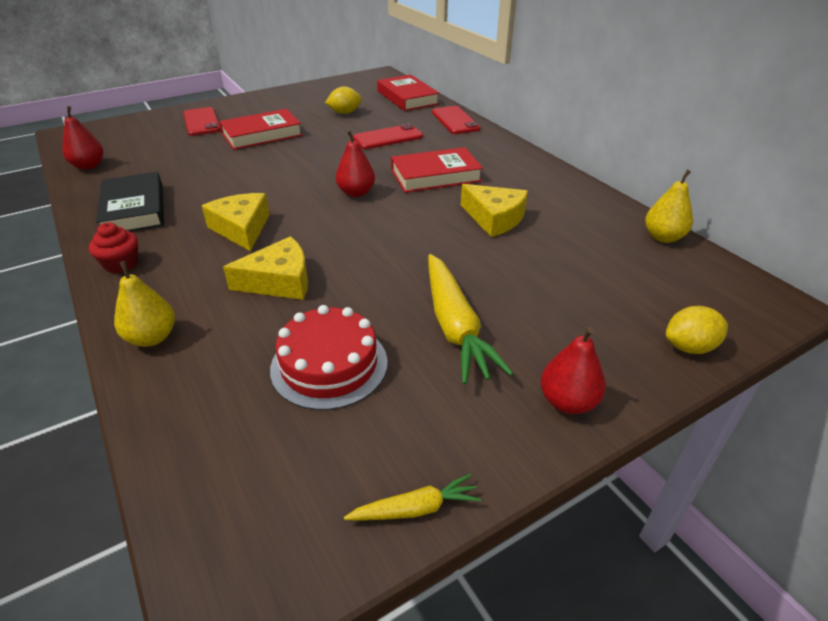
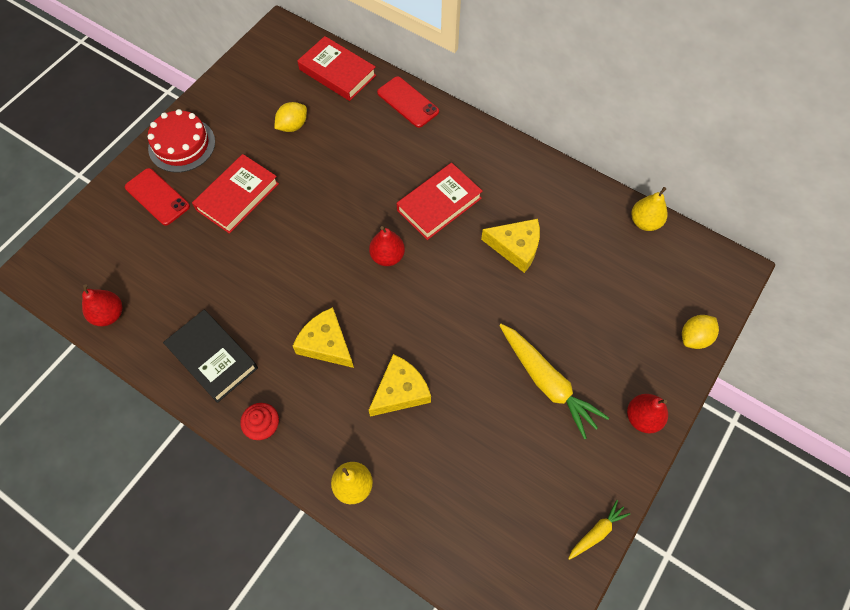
camera: 25 degrees left, 25 degrees up
red cake [270,305,388,410] -> red cake moved to [148,109,215,173]
red phone [353,124,423,149] -> none

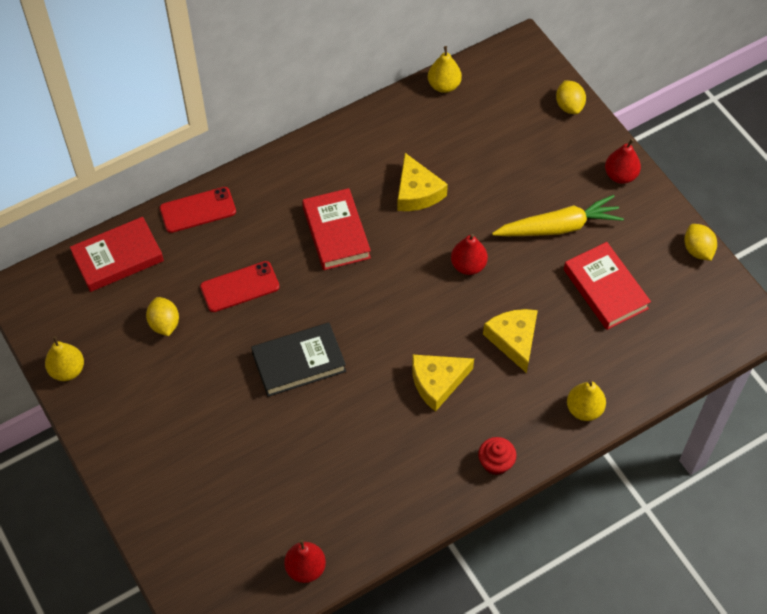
camera: 65 degrees left, 5 degrees down
red phone [125,168,190,226] -> red phone moved to [200,261,280,312]
red cake [148,109,215,173] -> none
black book [163,310,258,403] -> black book moved to [251,322,346,397]
red book [192,154,279,234] -> red book moved to [564,242,651,330]
red pear [369,226,405,266] -> red pear moved to [451,234,488,275]
yellow cheese [481,219,540,273] -> yellow cheese turned 120 degrees clockwise [397,153,448,211]
yellow carrot [568,500,630,560] -> yellow lemon [684,224,717,261]
none -> yellow pear [45,336,84,381]

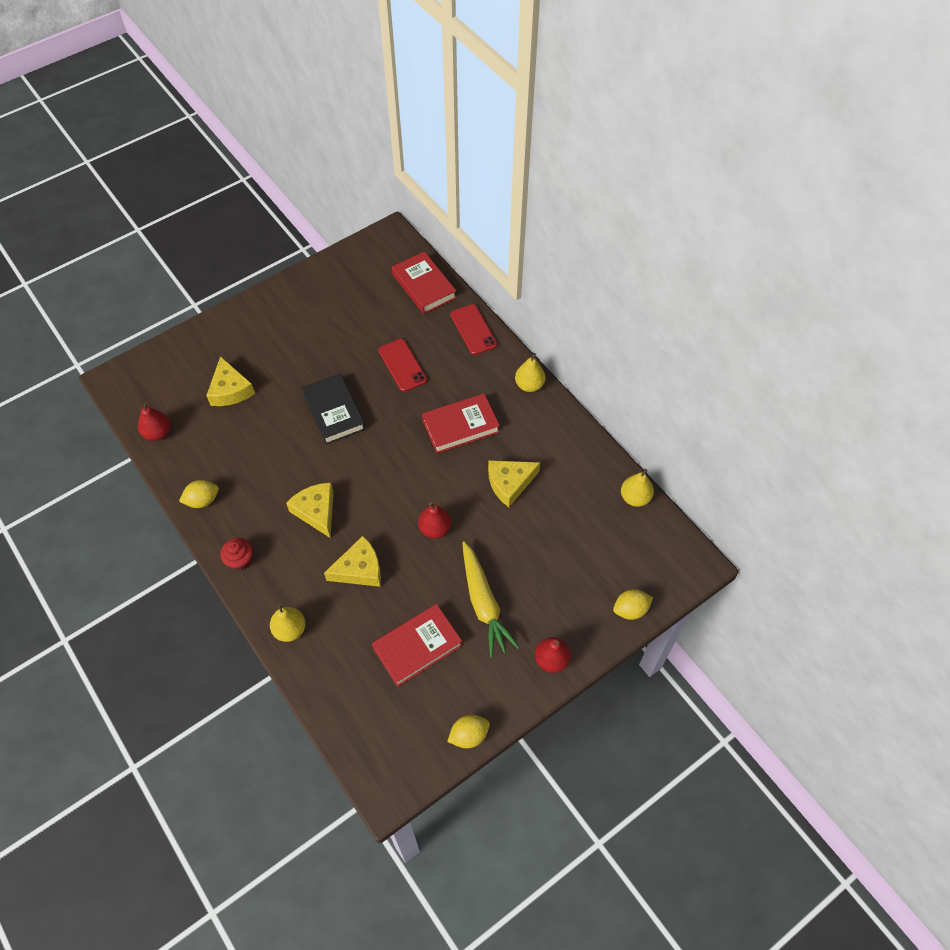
camera: 85 degrees right, 0 degrees up
yellow pear [45,336,84,381] -> yellow pear moved to [515,353,546,392]
yellow lemon [146,297,179,336] -> yellow lemon moved to [179,480,219,508]
none -> yellow cheese [206,356,255,406]

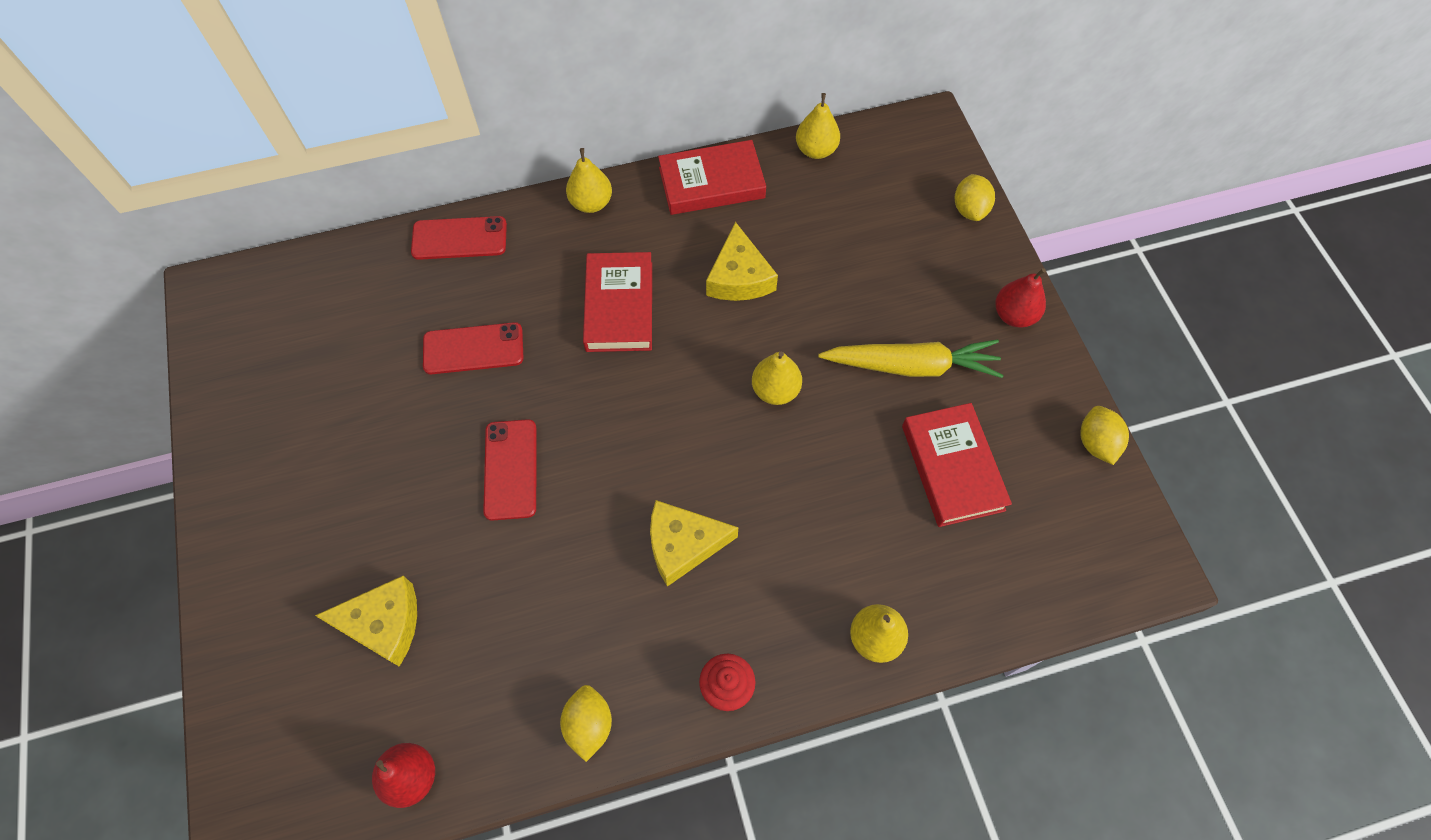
camera: 70 degrees left, 5 degrees up
black book [302,373,366,445] -> red phone [483,419,536,521]
yellow cheese [324,536,381,587] -> none
red book [392,251,456,314] -> red book moved to [658,140,766,215]
red pear [418,502,451,539] -> yellow pear [752,352,802,405]

